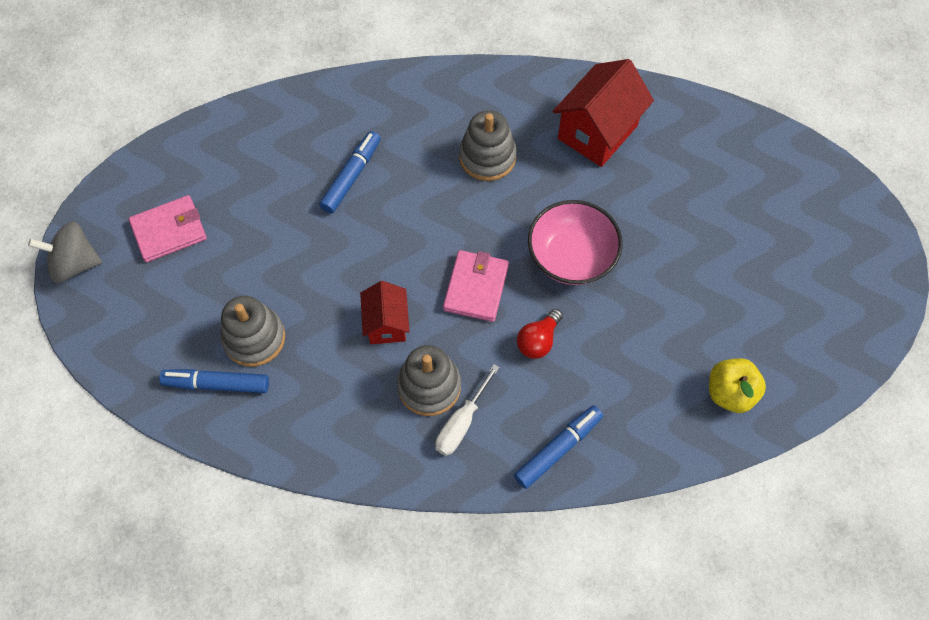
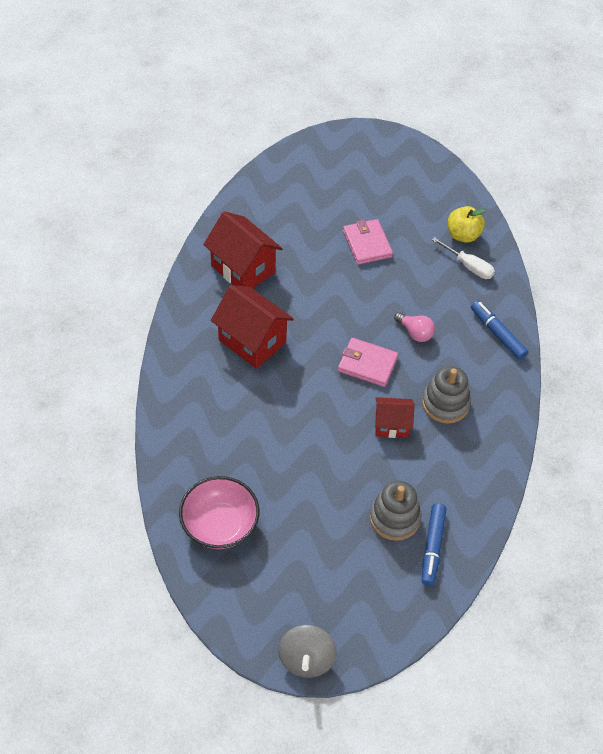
camera: 85 degrees left, 10 degrees down
pink wallet [129,195,207,262] -> pink wallet moved to [343,219,393,265]
blue marker [319,131,381,213] -> none
white screwdriver [435,364,500,456] -> white screwdriver moved to [432,237,495,279]
grey stacking toy [459,110,517,181] -> red house [211,285,294,369]
red light bulb [517,309,563,359] -> pink light bulb [394,312,435,342]
pink bowl [528,200,622,285] -> pink bowl moved to [179,476,260,549]

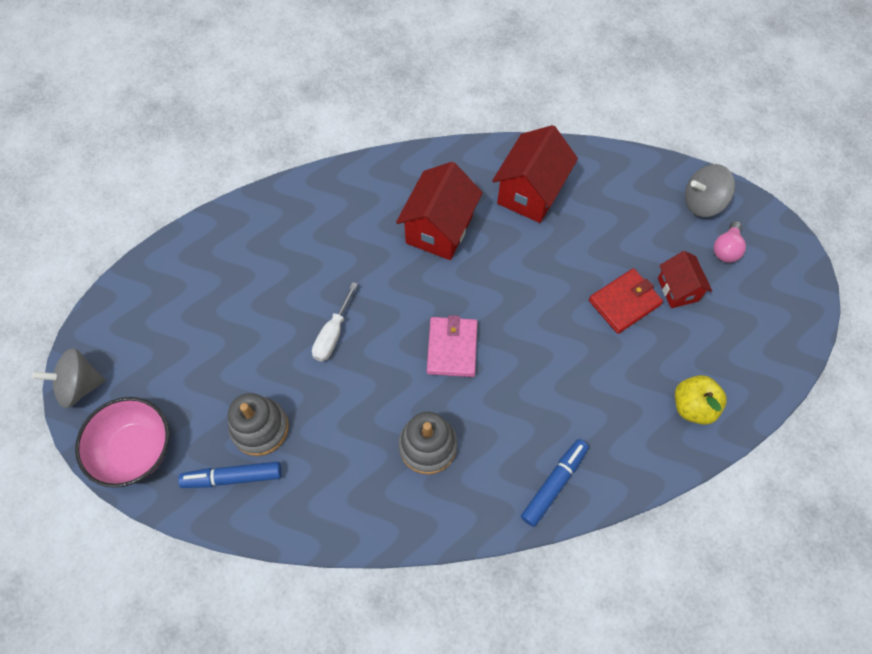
camera: 75 degrees right, 10 degrees up
pink bowl [179,476,260,549] -> pink bowl moved to [75,397,169,488]
pink wallet [343,219,393,265] -> red wallet [589,268,663,334]
red house [375,397,415,438] -> red house moved to [658,251,712,308]
pink light bulb [394,312,435,342] -> pink light bulb moved to [713,221,746,263]
white screwdriver [432,237,495,279] -> white screwdriver moved to [312,282,358,362]
none -> grey spinning top [685,164,735,217]

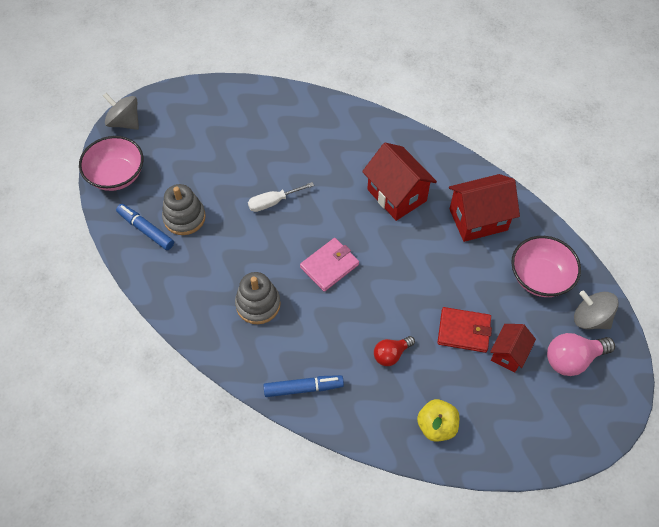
camera: 45 degrees right, 5 degrees down
red house [396,162,483,260] -> red house turned 75 degrees clockwise [362,143,437,221]
pink light bulb [713,221,746,263] -> pink light bulb [547,333,615,376], size x1.57
none -> red light bulb [374,336,415,366]
none -> pink bowl [511,236,581,297]

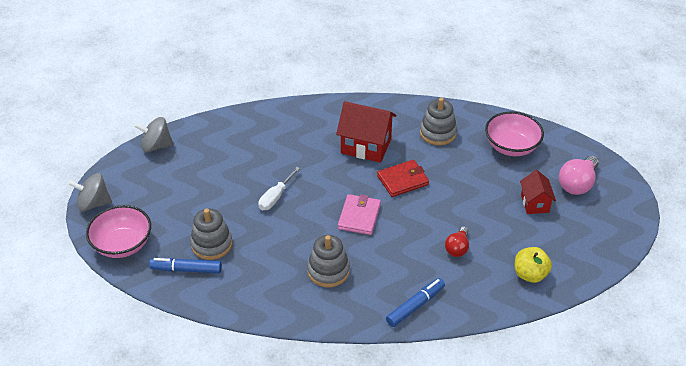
camera: 35 degrees left, 15 degrees down
red wallet [437,307,492,353] -> red wallet moved to [377,160,429,197]
red house [449,174,520,242] -> grey stacking toy [420,98,457,146]
grey spinning top [574,290,619,329] -> grey spinning top moved to [134,117,174,153]

